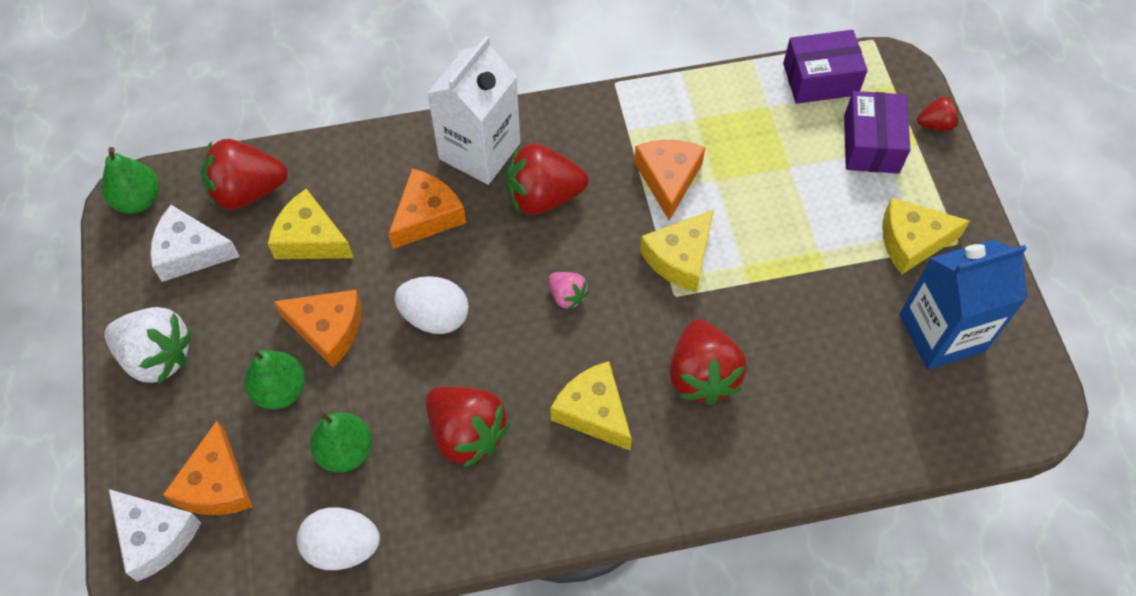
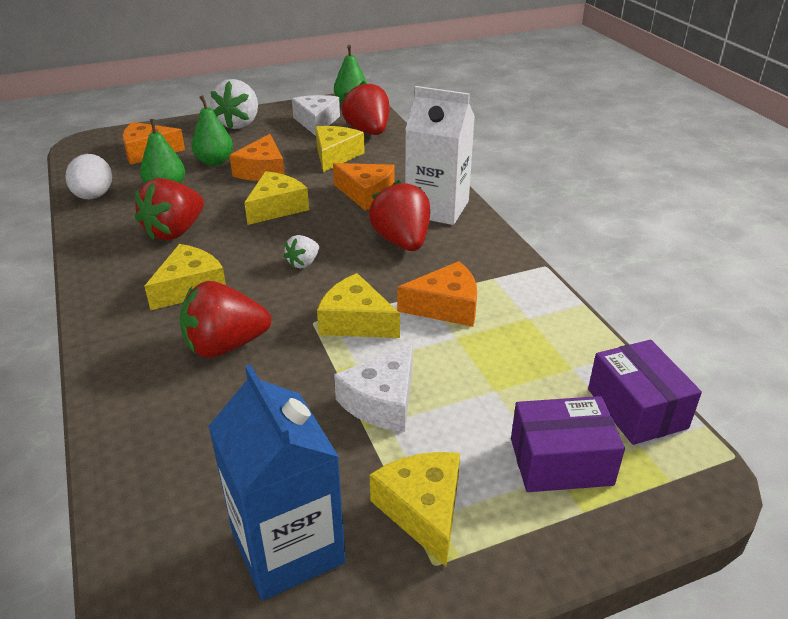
camera: 80 degrees right, 25 degrees down
white cheese [109,489,201,582] -> white cheese moved to [334,343,413,432]
white egg [394,276,469,334] -> yellow cheese [244,171,309,225]
pink strawberry [548,272,589,310] -> white strawberry [284,235,319,268]
red strawberry [917,96,959,131] -> none

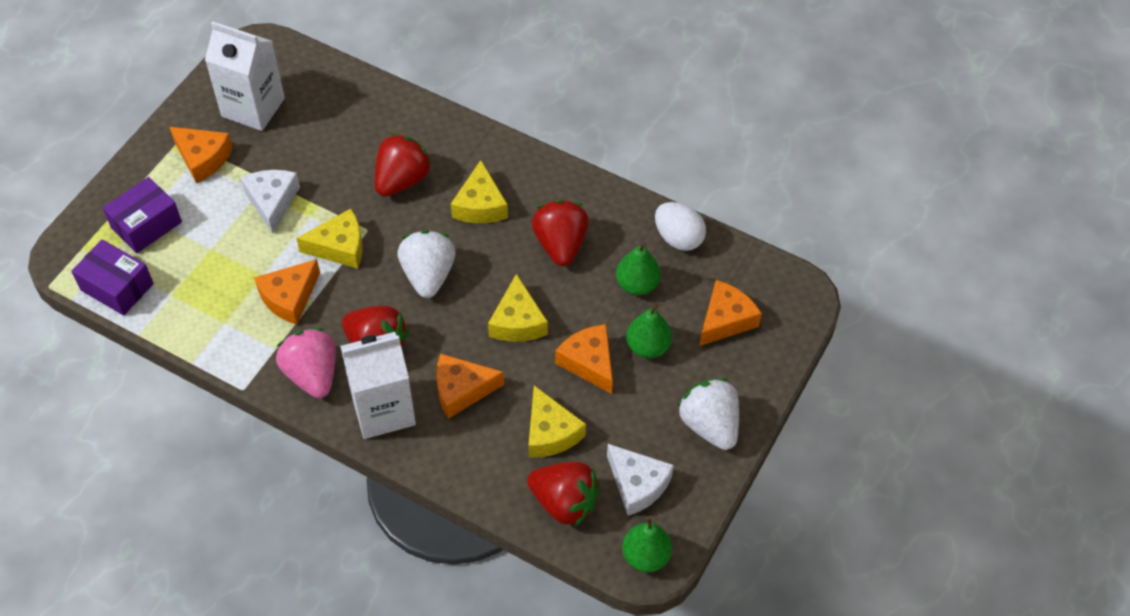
camera: 140 degrees right, 20 degrees up
blue carton [208,364,346,601] -> white carton [205,21,285,131]
white strawberry [284,235,319,268] -> white strawberry [398,230,456,298], size x1.94
yellow cheese [370,452,460,566] -> orange cheese [170,127,233,184]
none -> pink strawberry [276,328,336,398]

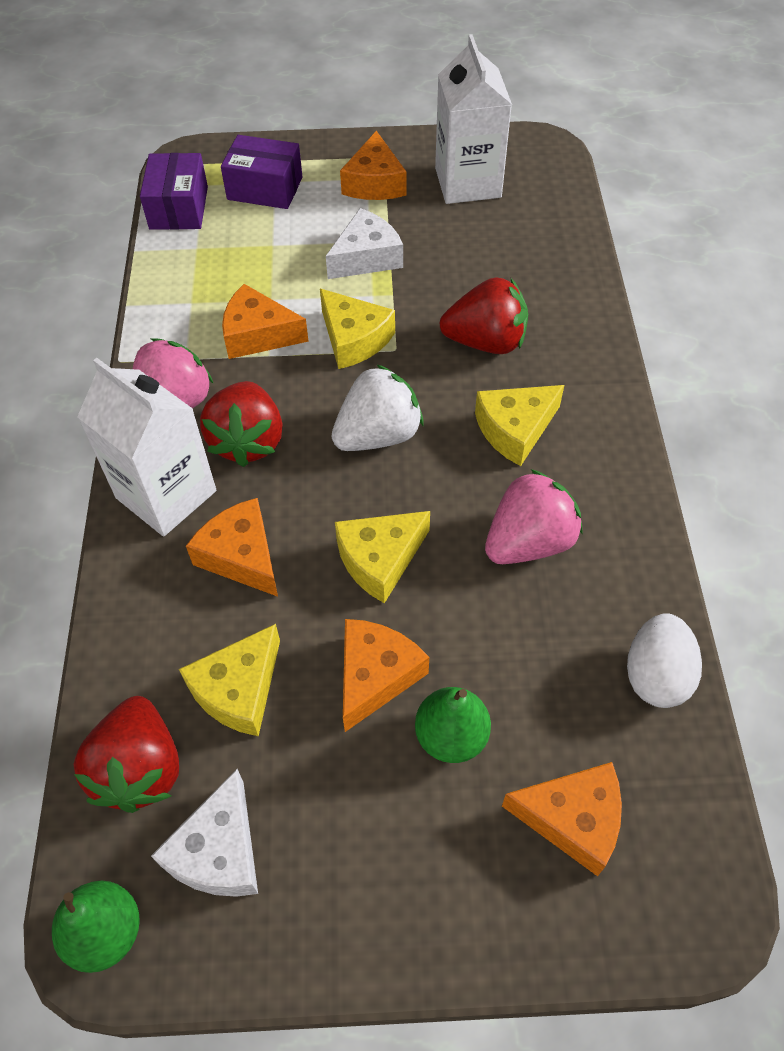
camera: 60 degrees right, 0 degrees up
red strawberry [532,200,589,266] -> pink strawberry [485,469,583,564]
green pear [616,242,661,295] -> none
white strawberry [677,378,739,450] -> none

